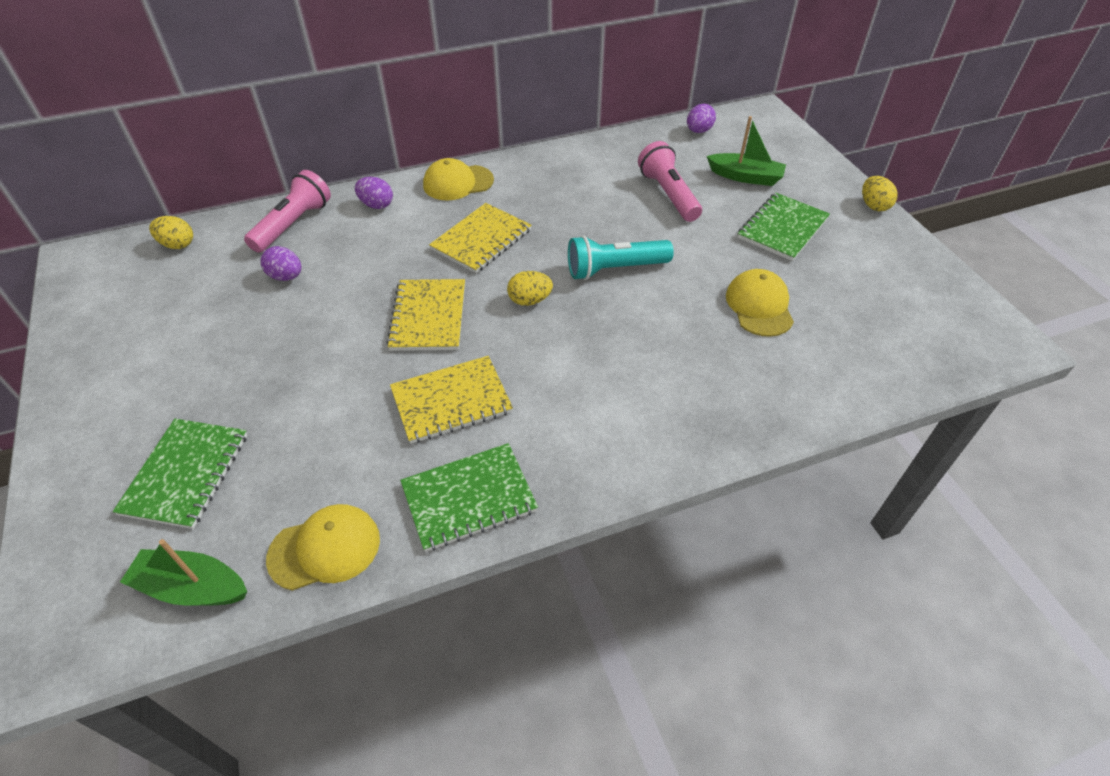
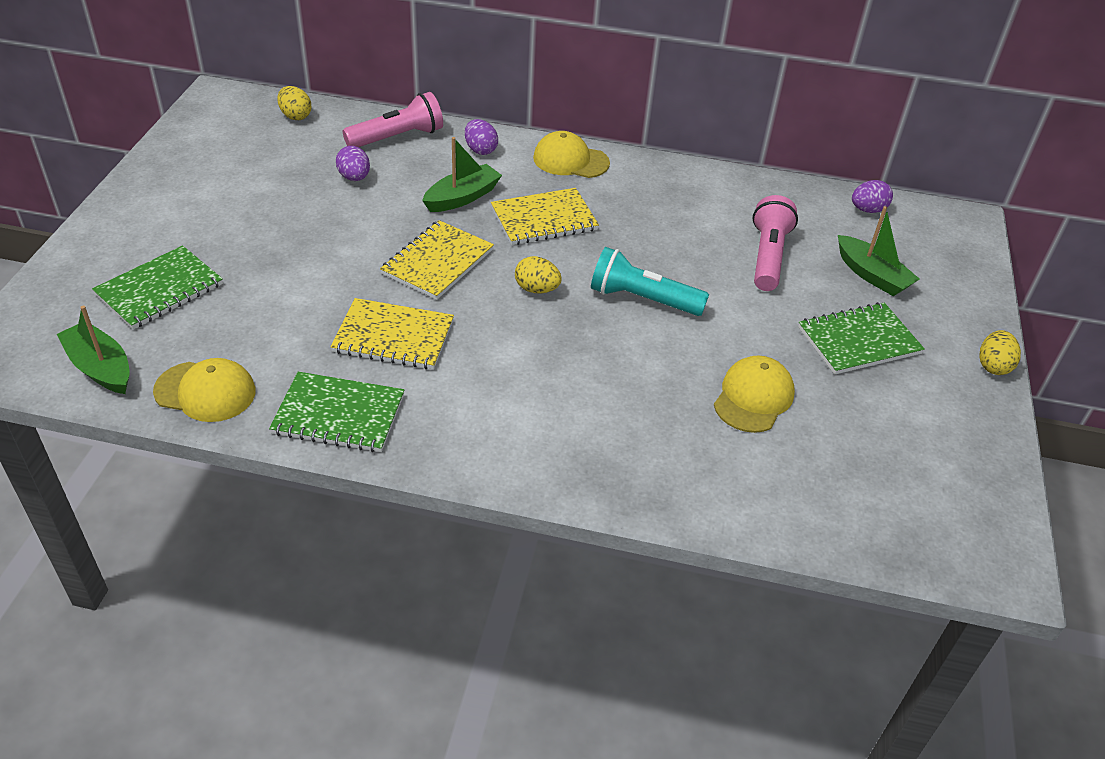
camera: 30 degrees right, 5 degrees down
none -> green boat [422,137,502,212]

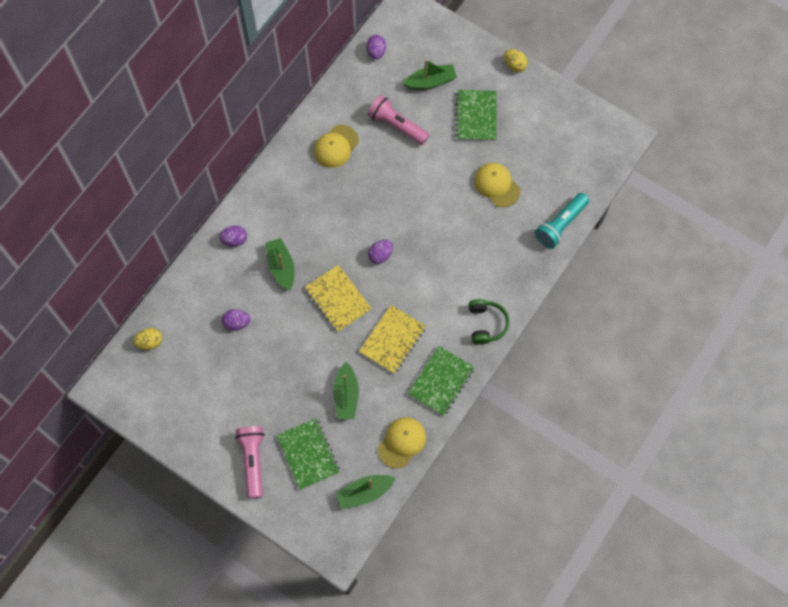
camera: 65 degrees left, 25 degrees up
pink flashlight [343,92,443,147] -> pink flashlight moved to [235,426,265,499]
yellow notebook [491,188,599,245] -> none
yellow egg [515,256,562,294] -> purple egg [368,240,393,264]
yellow cap [533,131,610,178] -> yellow cap moved to [314,125,359,168]
turquoise flashlight [591,247,709,316] -> turquoise flashlight moved to [535,193,589,249]
none -> green boat [333,362,359,419]
none -> green headphones [469,299,509,345]

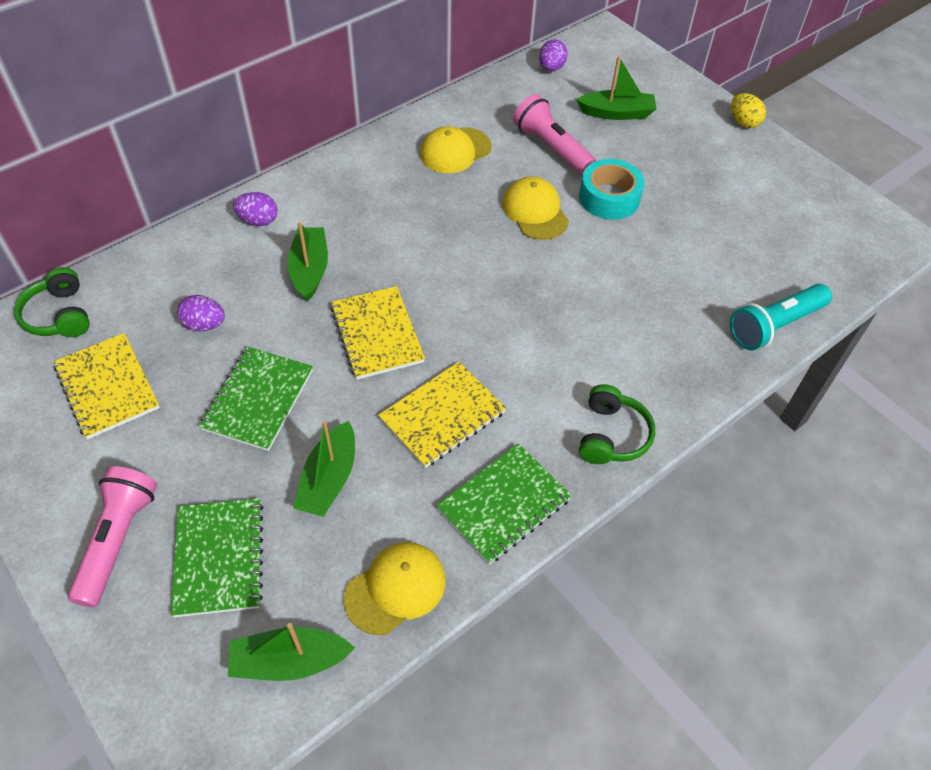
camera: 15 degrees right, 15 degrees down
yellow egg [133,328,162,350] -> green headphones [14,267,90,337]
purple egg [368,240,393,264] -> none
green notebook [455,90,497,141] -> green notebook moved to [199,347,313,451]
yellow cap [474,163,520,207] -> yellow cap moved to [503,176,569,240]
none -> yellow notebook [53,333,160,439]
none -> turquoise tape [579,159,644,220]

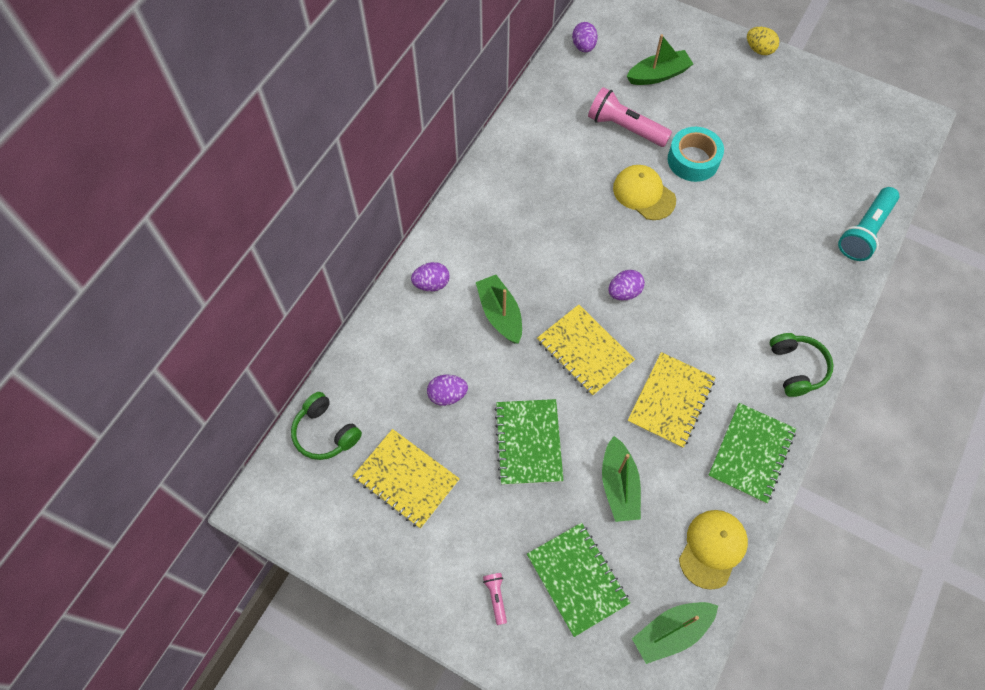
camera: 20 degrees left, 10 degrees up
pink flashlight [68,466,157,607] -> pink flashlight [483,573,507,625], size x0.46
yellow cap [420,126,491,173] -> none
none -> purple egg [608,270,645,300]

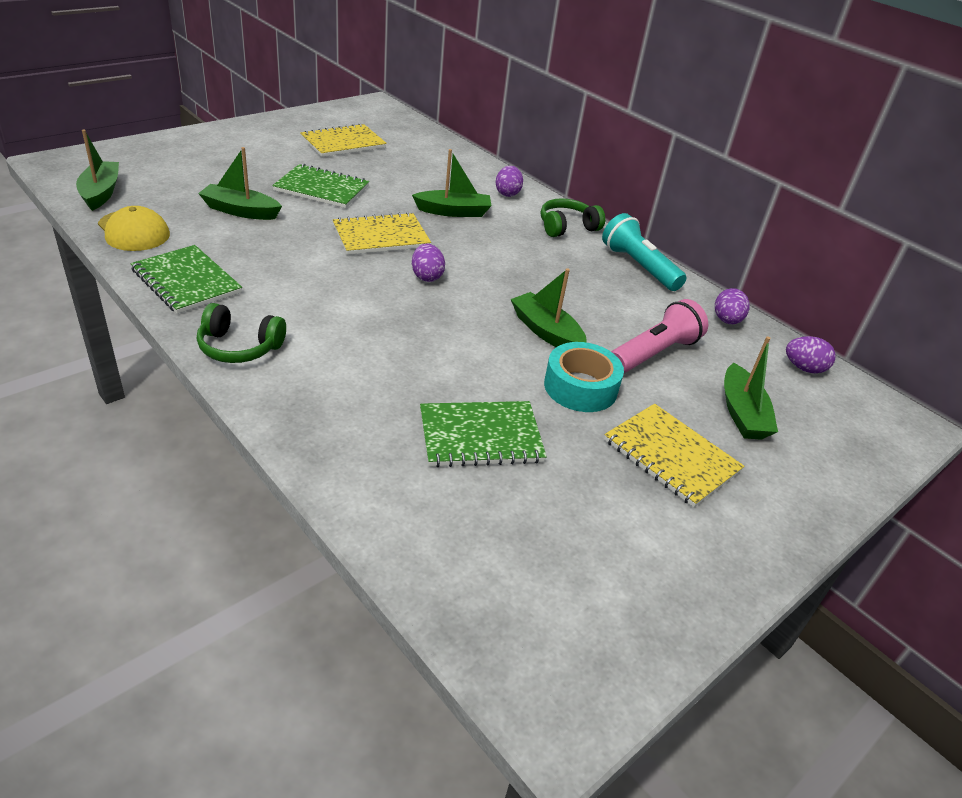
camera: 105 degrees right, 25 degrees down
green headphones [291,392,362,460] -> green headphones moved to [541,198,605,237]
purple egg [427,375,468,406] -> purple egg moved to [715,288,750,324]
pink flashlight [483,573,507,625] -> none
green notebook [527,523,630,637] -> green notebook moved to [420,401,547,467]
yellow cap [613,165,676,220] -> green boat [511,268,587,347]
yellow notebook [628,352,716,448] -> yellow notebook moved to [604,404,744,507]
yellow egg [747,27,779,55] -> none
turquoise flashlight [838,187,899,261] -> turquoise flashlight moved to [602,213,686,291]

